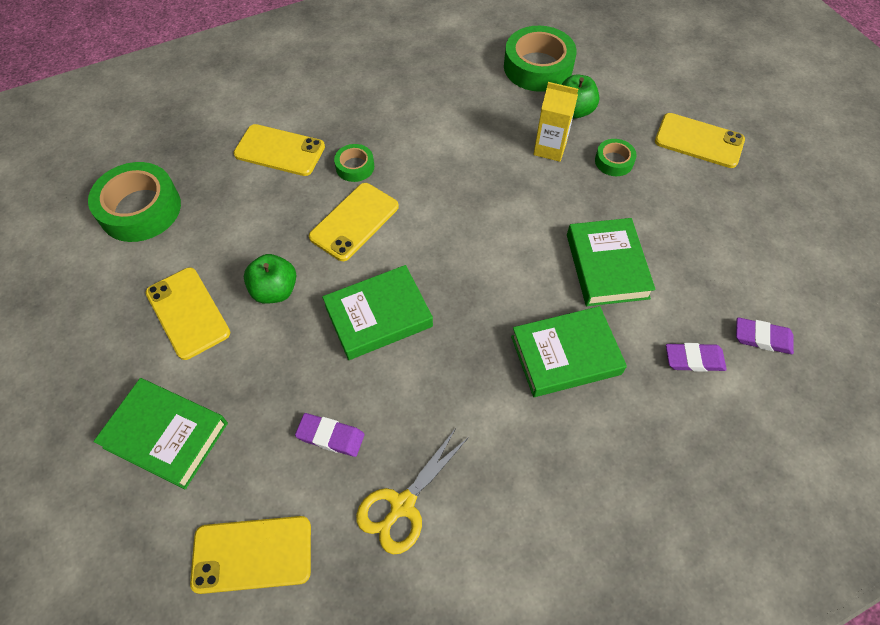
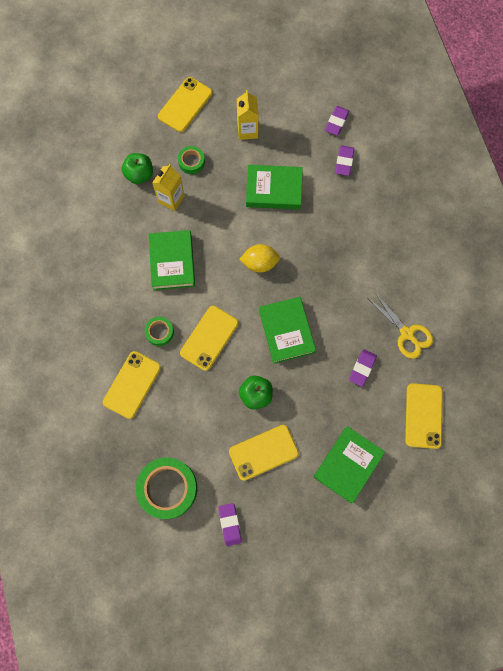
camera: 80 degrees left, 15 degrees up
yellow phone [309,183,399,261] -> yellow phone turned 75 degrees clockwise [180,306,238,371]
green tape [504,26,577,92] -> none
green book [511,306,627,397] -> green book moved to [148,230,195,290]
none -> purple eraser [218,503,242,546]
none -> yellow carton [237,90,259,140]
none -> yellow lemon [239,244,280,273]

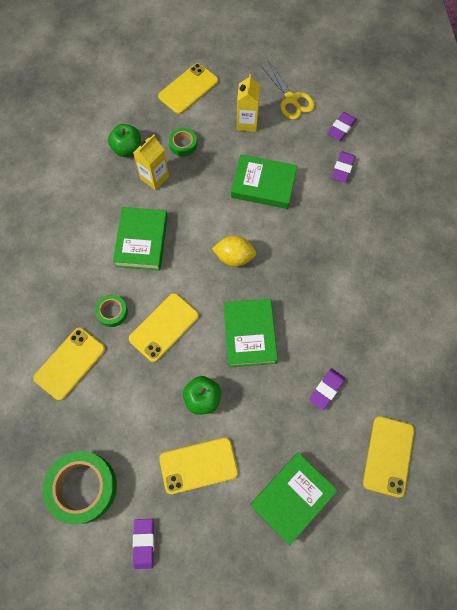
camera: 10 degrees right, 5 degrees down
yellow scissors [369,293,433,359] -> yellow scissors moved to [261,61,315,120]

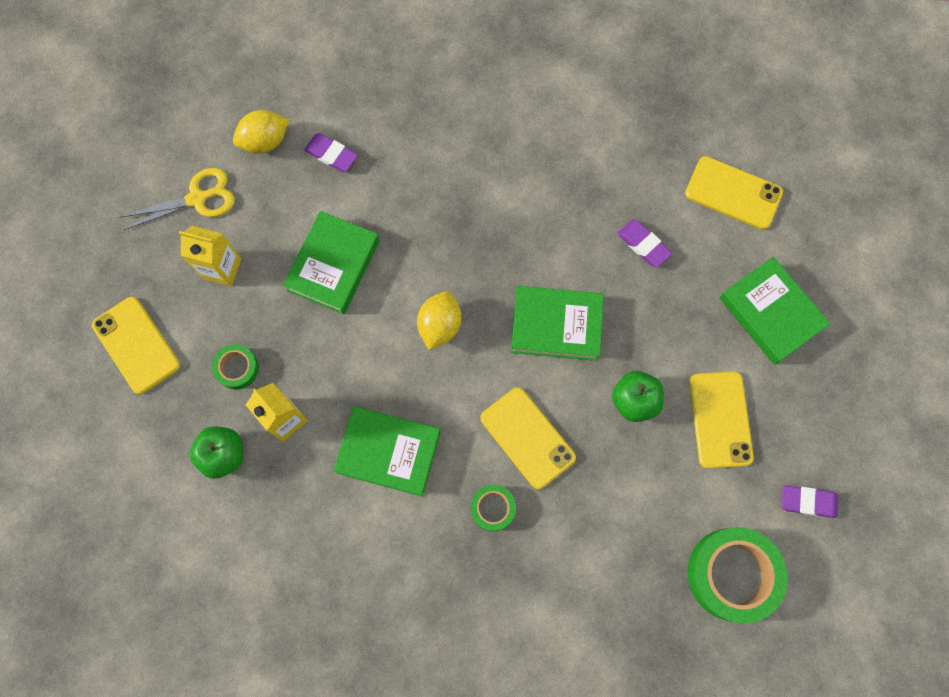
camera: 80 degrees left, 5 degrees up
yellow phone [33,328,105,401] -> none
purple eraser [327,112,357,141] -> yellow lemon [233,110,289,154]

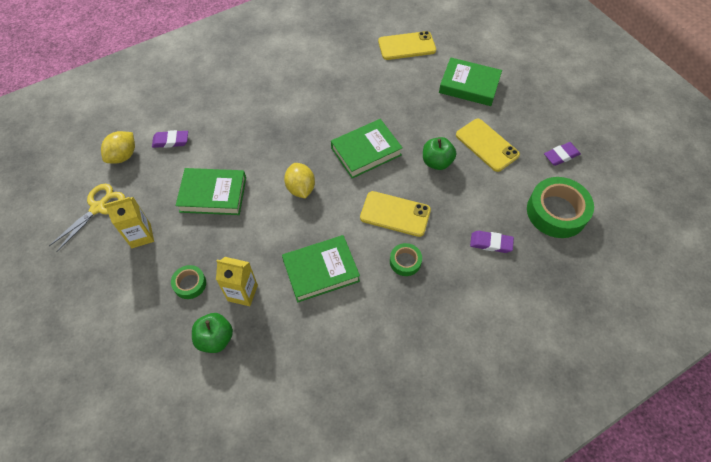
camera: 35 degrees left, 15 degrees down
yellow phone [92,297,180,394] -> none
green book [283,211,380,314] -> green book turned 75 degrees counterclockwise [175,168,246,215]
purple eraser [617,220,672,267] -> purple eraser moved to [470,231,514,253]

